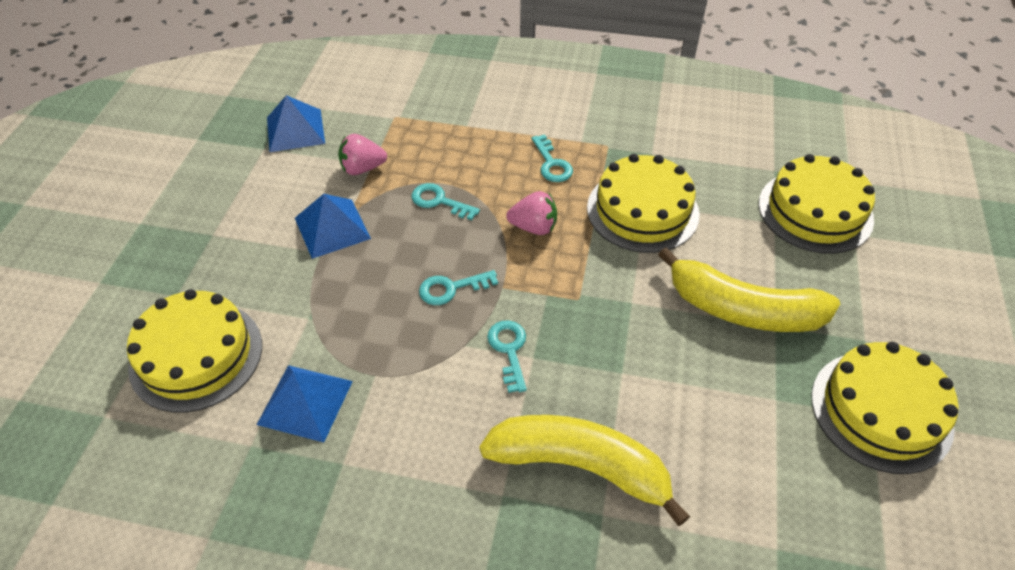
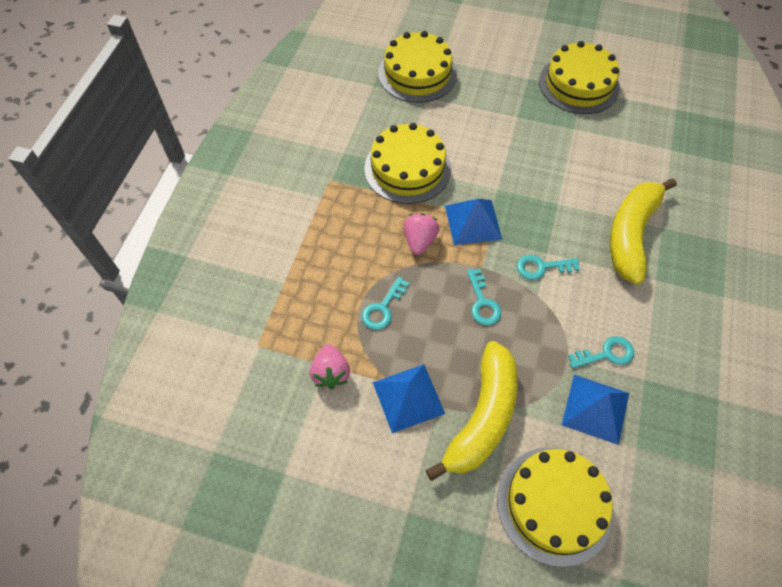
camera: 85 degrees left, 10 degrees up
blue pyramid [267,95,325,152] -> blue pyramid moved to [445,199,502,245]
turquoise key [532,134,573,182] -> turquoise key moved to [568,336,634,368]
yellow banana [658,247,840,332] -> yellow banana moved to [426,341,518,481]

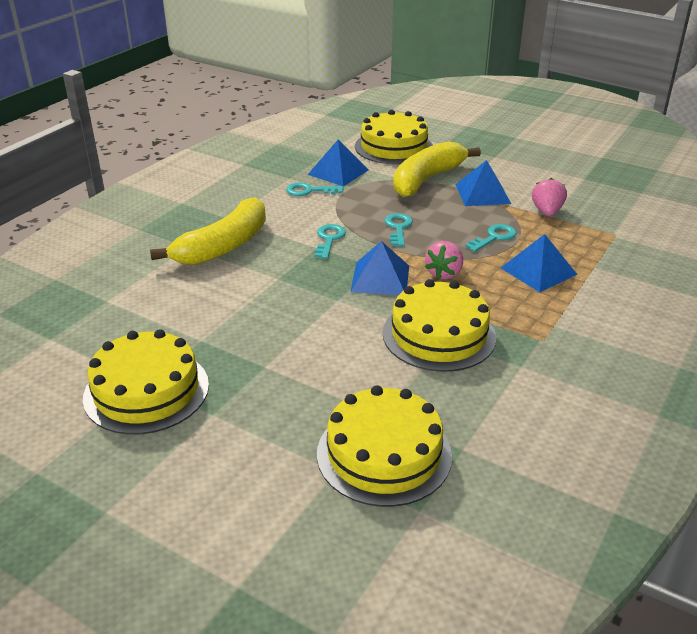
camera: 165 degrees left, 25 degrees down
turquoise key [517,255,580,280] -> turquoise key turned 90 degrees counterclockwise [315,224,346,259]
none -> blue pyramid [501,234,578,292]

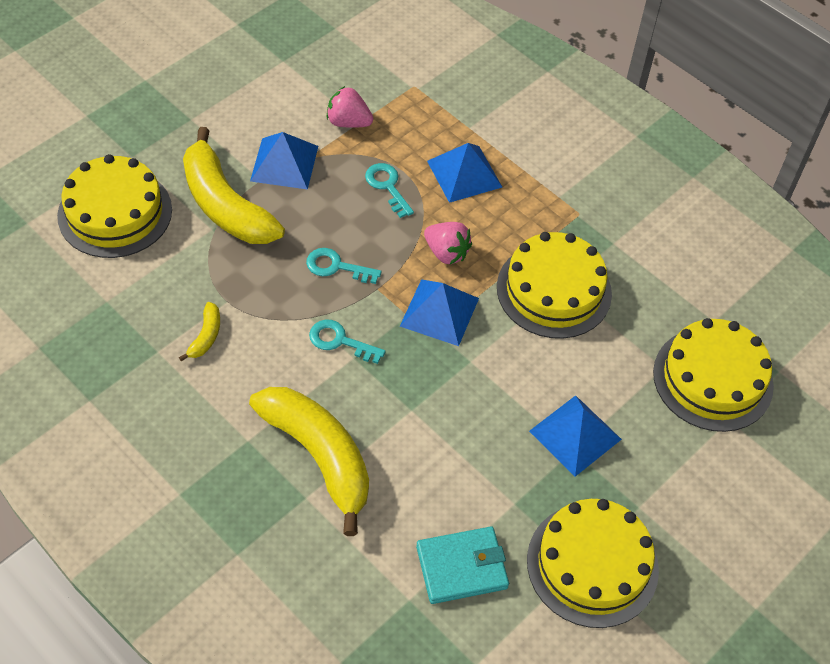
camera: 80 degrees left, 20 degrees up
turquoise key [286,182,344,196] -> yellow banana [179,302,220,361]
blue pyramid [308,140,369,186] -> blue pyramid moved to [529,395,622,477]
none -> turquoise wallet [416,526,509,604]

